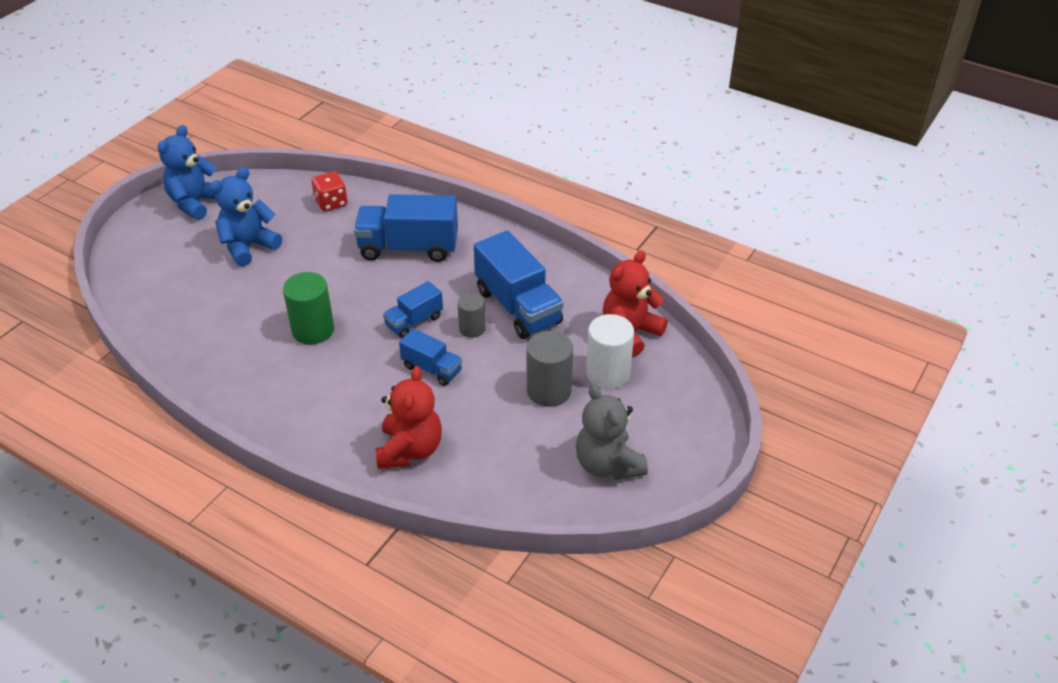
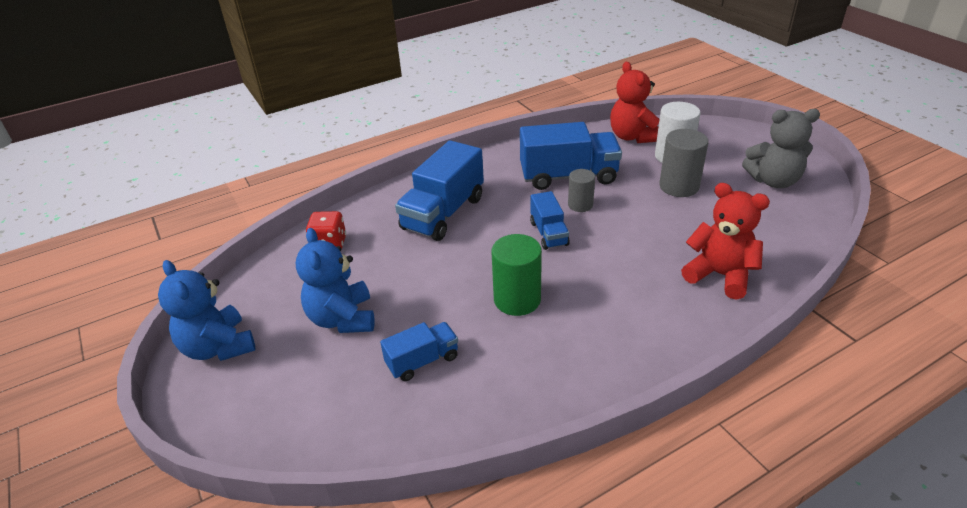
camera: 60 degrees left, 5 degrees down
blue truck [399,329,462,386] -> blue truck moved to [380,322,458,381]

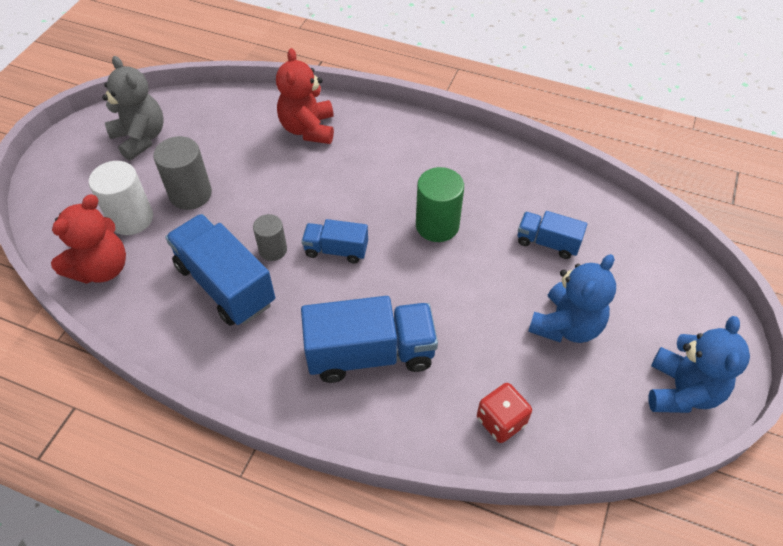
camera: 130 degrees left, 15 degrees up
blue truck [530,191,570,250] -> blue truck turned 120 degrees counterclockwise [302,219,368,263]

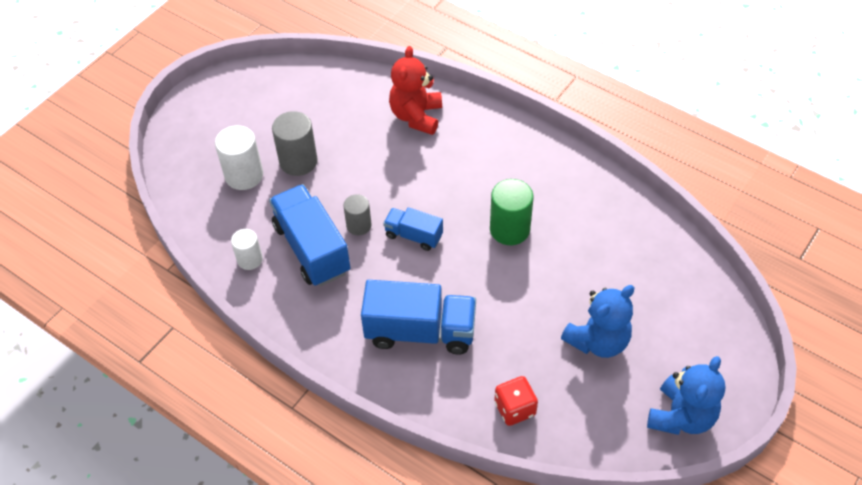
camera: 15 degrees right, 0 degrees up
red teddy bear [51,194,126,284] -> none
grey teddy bear [102,56,163,161] -> none
blue truck [518,211,587,259] -> none
none -> white cylinder [231,229,263,270]

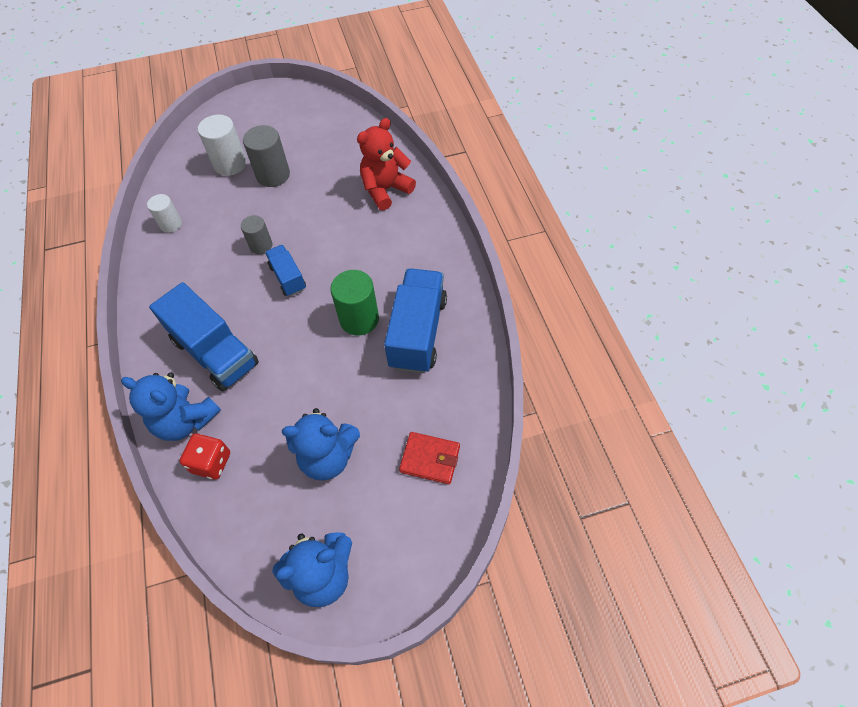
camera: 40 degrees right, 5 degrees up
blue truck [269,184,350,287] -> blue truck moved to [384,268,447,374]
none -> blue teddy bear [121,372,221,441]
none -> red wallet [399,432,460,484]

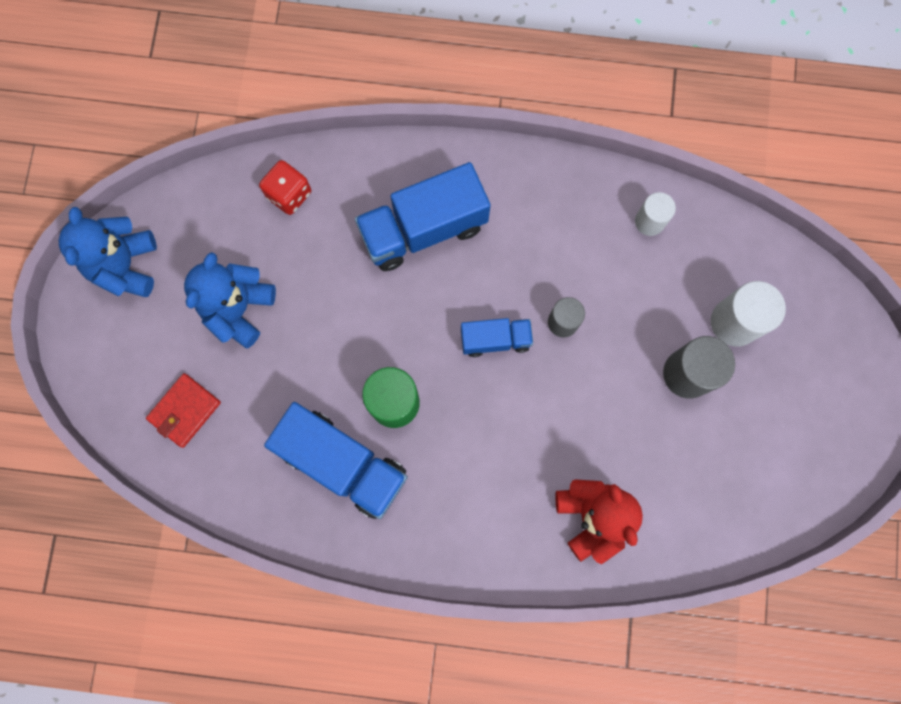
camera: 110 degrees right, 20 degrees up
blue teddy bear [121,372,221,441] -> none

